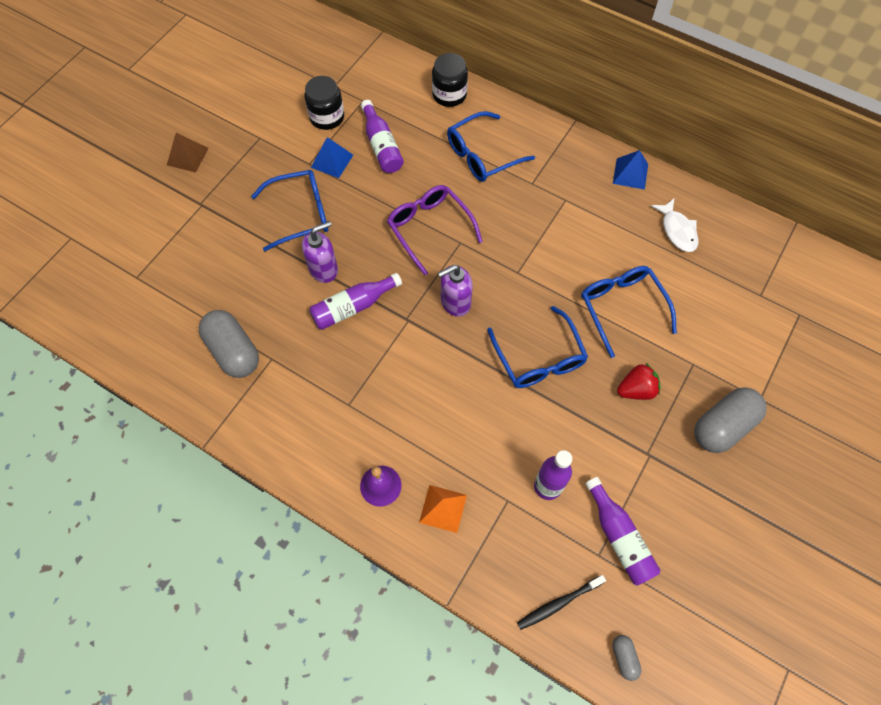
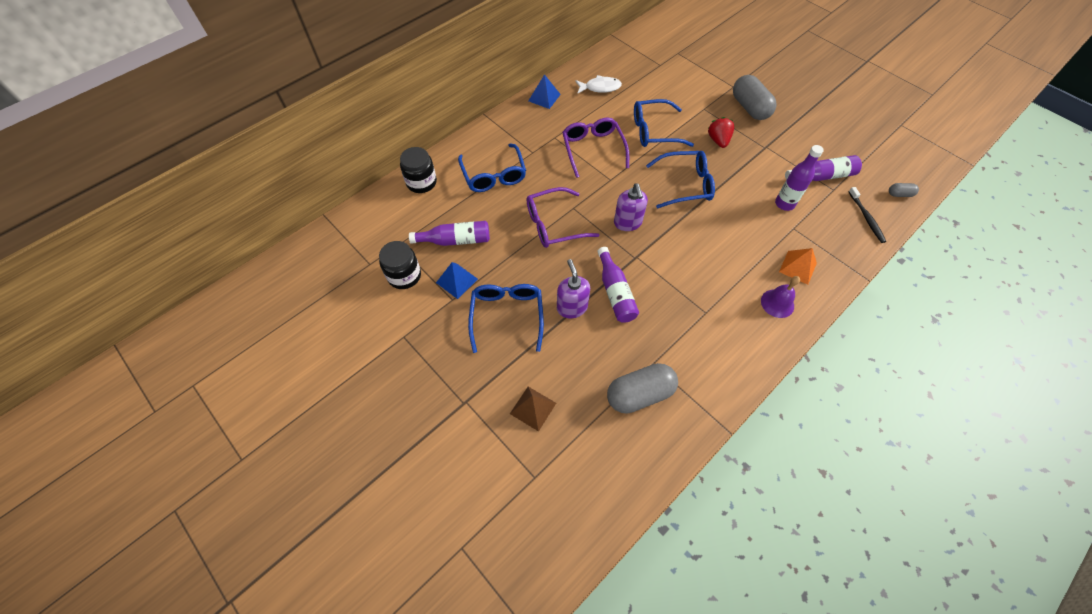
camera: 75 degrees left, 5 degrees down
brown pyramid [167,133,209,173] -> brown pyramid moved to [510,387,556,432]
none -> purple glasses [562,118,629,178]

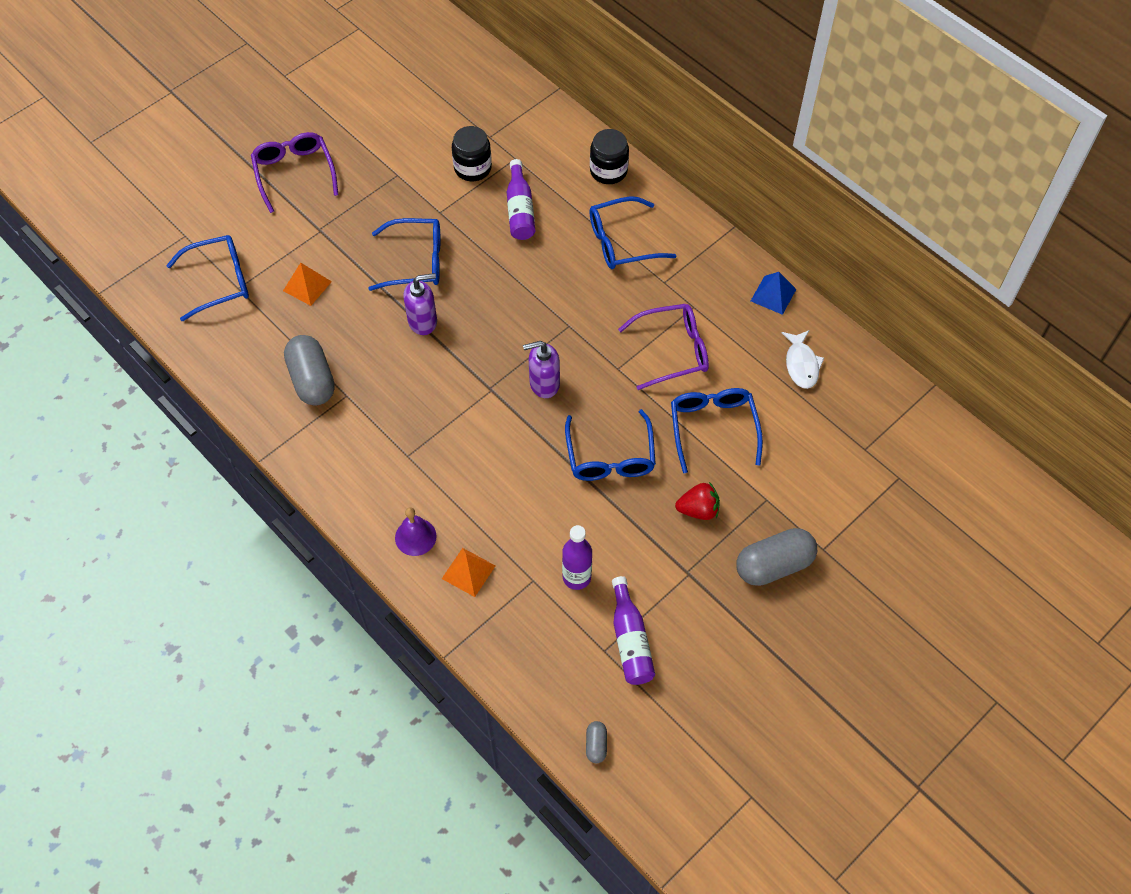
camera: 90 degrees right, 0 degrees up
blue pyramid [436,262,478,299] -> none
brown pyramid [510,387,556,432] -> orange pyramid [283,263,332,306]
purple glasses [526,187,599,248] -> purple glasses moved to [251,132,338,213]
purple bottle [598,247,639,323] -> none
black toothbrush [849,187,886,243] -> none
none -> blue glasses [166,235,249,321]

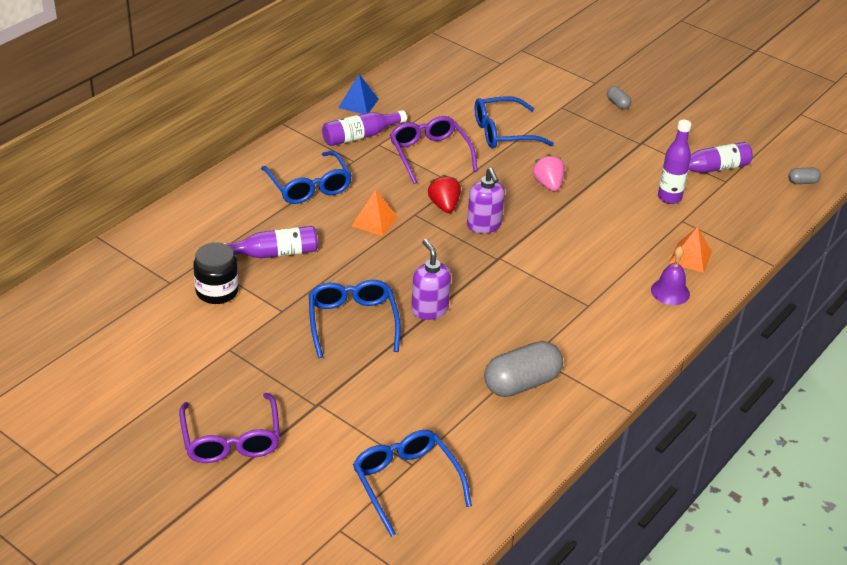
camera: 100 degrees left, 20 degrees down
purple glasses [251,132,338,213] -> purple glasses turned 75 degrees counterclockwise [179,393,280,463]
orange pyramid [283,263,332,306] -> orange pyramid moved to [352,190,398,236]
blue glasses [565,409,656,481] -> pink strawberry [532,154,565,192]
black jar [590,129,629,184] -> none
red strawberry [675,482,720,520] -> red strawberry moved to [428,175,461,213]
grey capsule [736,528,817,586] -> grey capsule [607,87,631,109], size x0.46
white fish [782,330,824,389] -> none
none -> purple bottle [322,110,407,146]

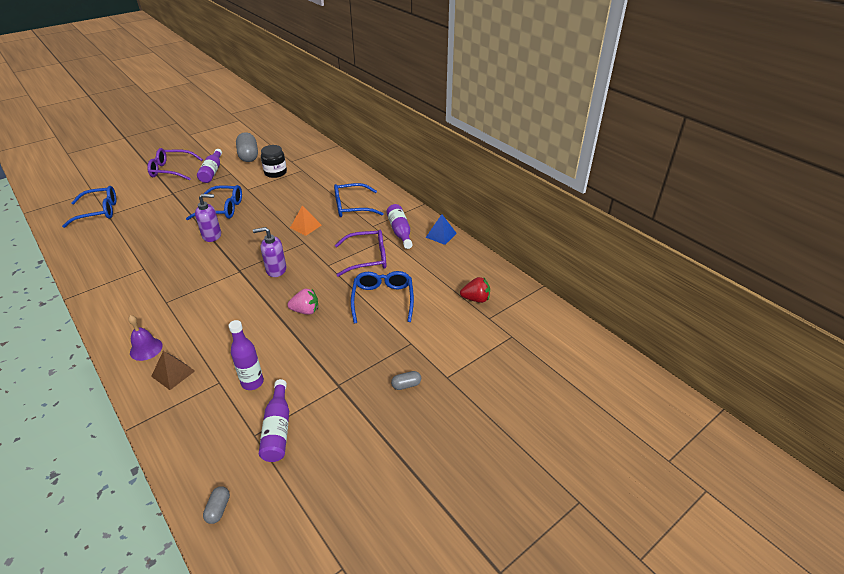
camera: 105 degrees right, 0 degrees up
purple bottle [223,226,318,258] -> purple bottle moved to [197,149,222,183]
red strawberry [428,175,461,213] -> red strawberry moved to [460,277,490,303]
grey capsule [484,341,563,397] -> grey capsule moved to [236,132,258,162]
orange pyramid [669,227,712,273] -> brown pyramid [151,351,195,390]

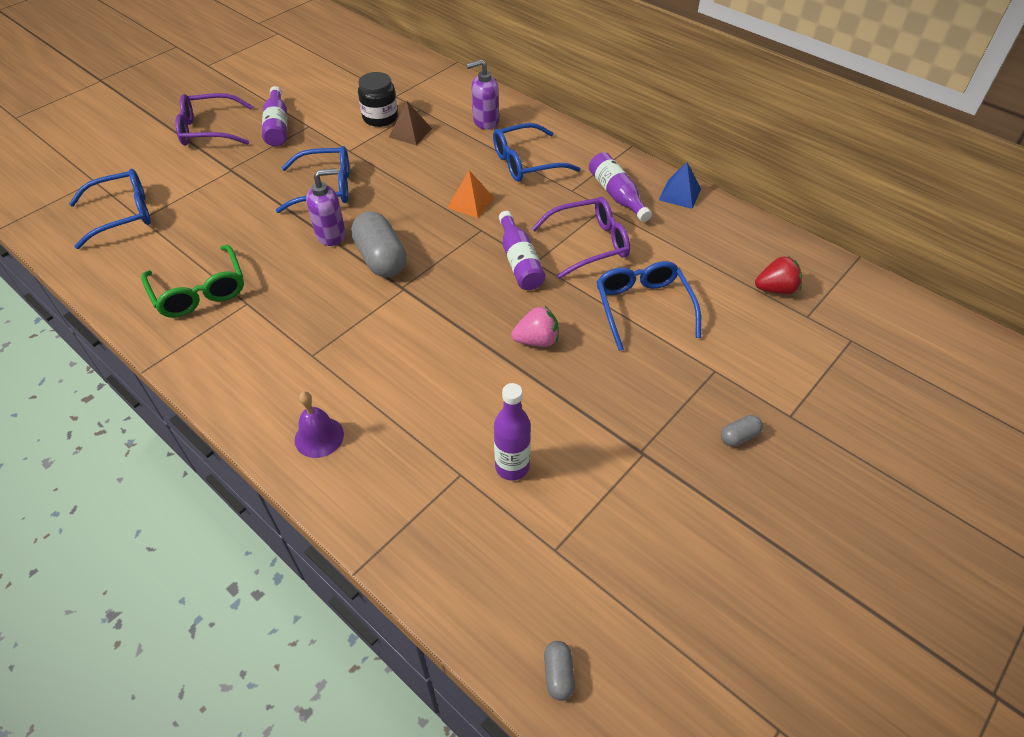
camera: 10 degrees left, 10 degrees up
brown pyramid [151,351,195,390] -> brown pyramid moved to [389,101,432,145]
grey capsule [236,132,258,162] -> grey capsule moved to [351,211,407,278]
purple soap dispenser [253,227,286,277] -> purple soap dispenser moved to [466,59,499,130]
purple bottle [259,379,289,462] -> purple bottle moved to [499,211,546,290]
none -> green glasses [141,245,244,318]

